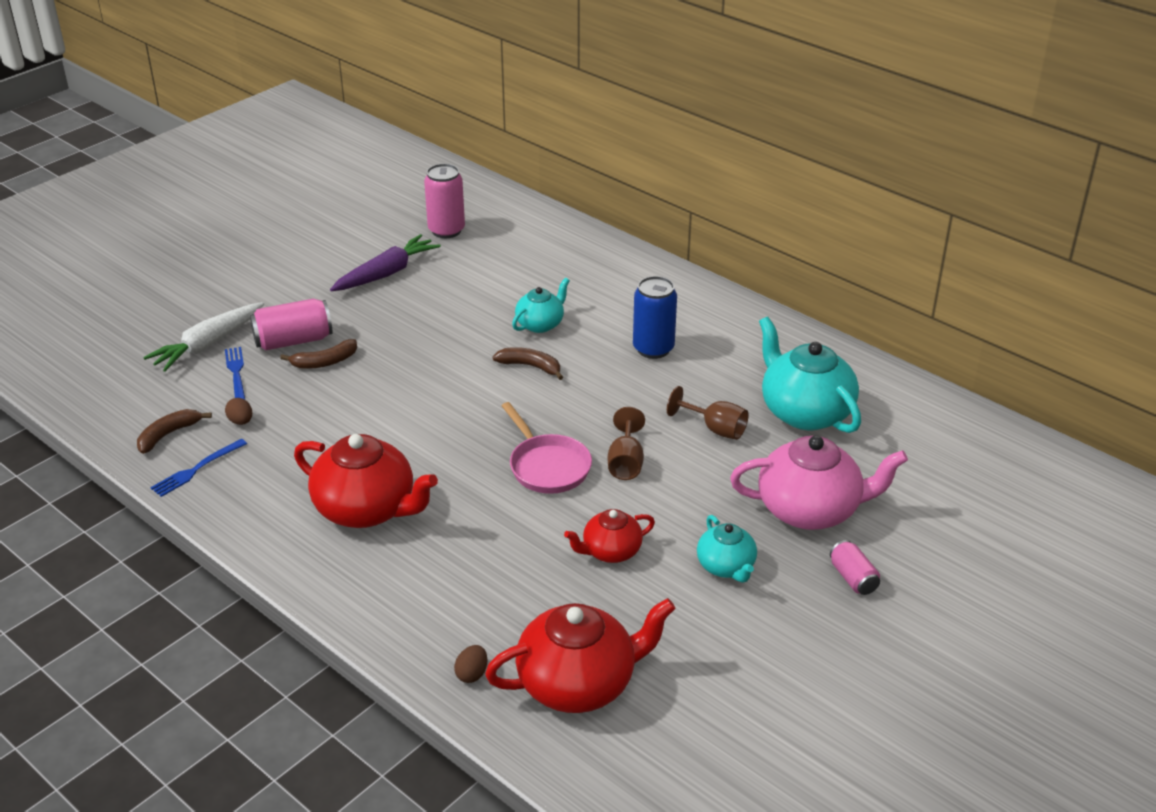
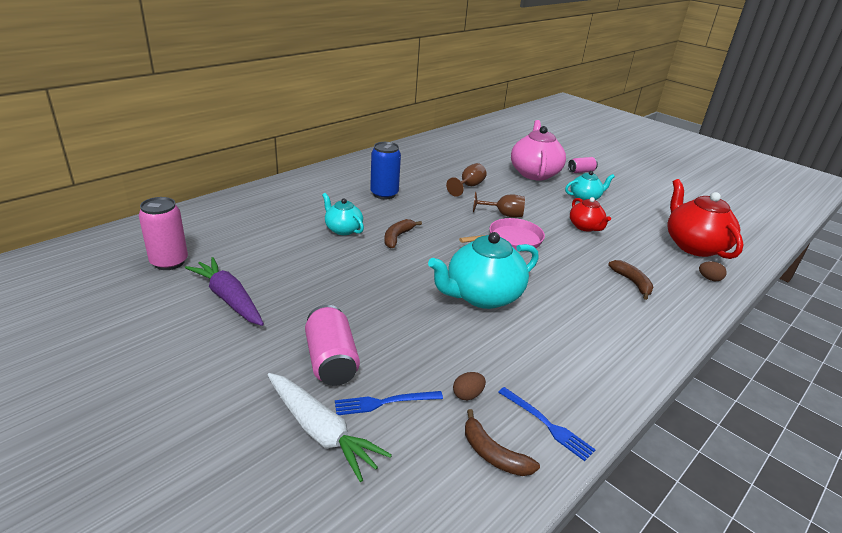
camera: 90 degrees left, 5 degrees down
brown banana [280,339,357,369] -> brown banana moved to [608,260,653,300]
red teapot [294,434,438,528] -> none
turquoise teapot [759,317,861,433] -> turquoise teapot moved to [428,232,539,309]

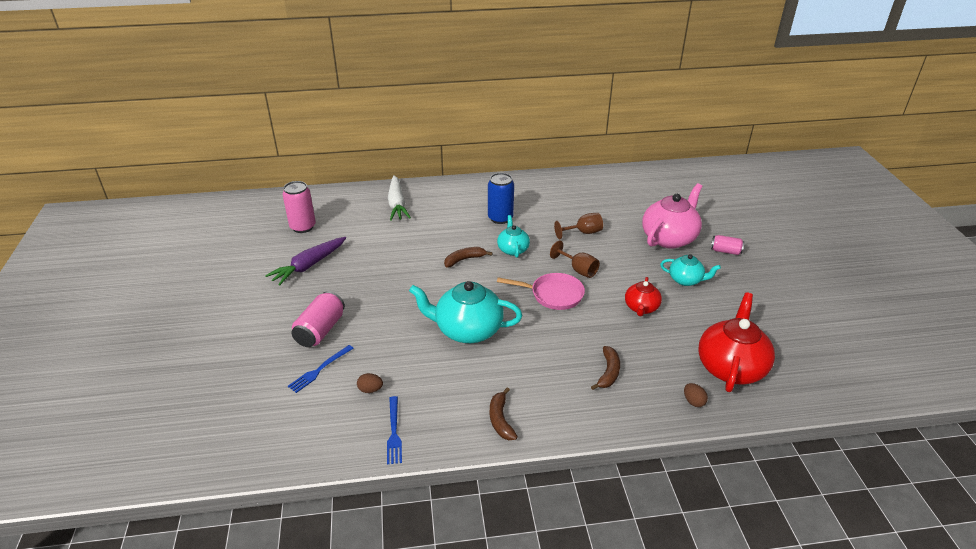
camera: 40 degrees right, 5 degrees up
purple carrot [185,257,264,326] -> purple carrot turned 135 degrees counterclockwise [265,237,346,286]
white carrot [267,373,392,482] -> white carrot moved to [388,175,411,221]
turquoise teapot [322,193,364,235] -> turquoise teapot moved to [497,215,530,258]
blue fork [335,391,443,415] -> blue fork turned 75 degrees counterclockwise [288,345,354,393]
brown banana [465,409,540,476] -> brown banana moved to [490,387,518,440]

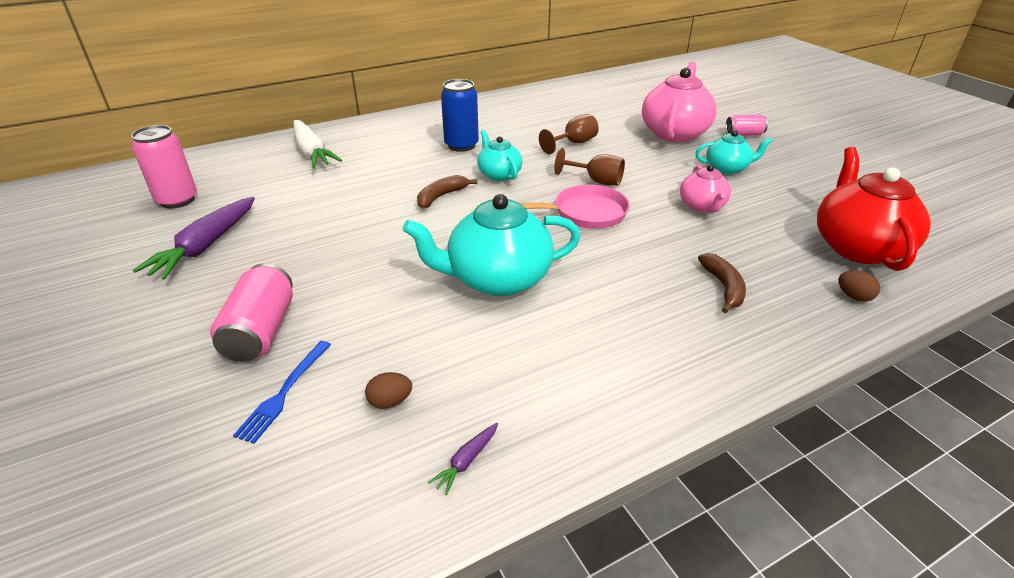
camera: 20 degrees left, 0 degrees up
blue fork [387,396,402,464] -> purple carrot [428,423,498,495]
brown banana [490,387,518,440] -> none
red teapot [625,277,662,316] -> pink teapot [680,165,731,212]

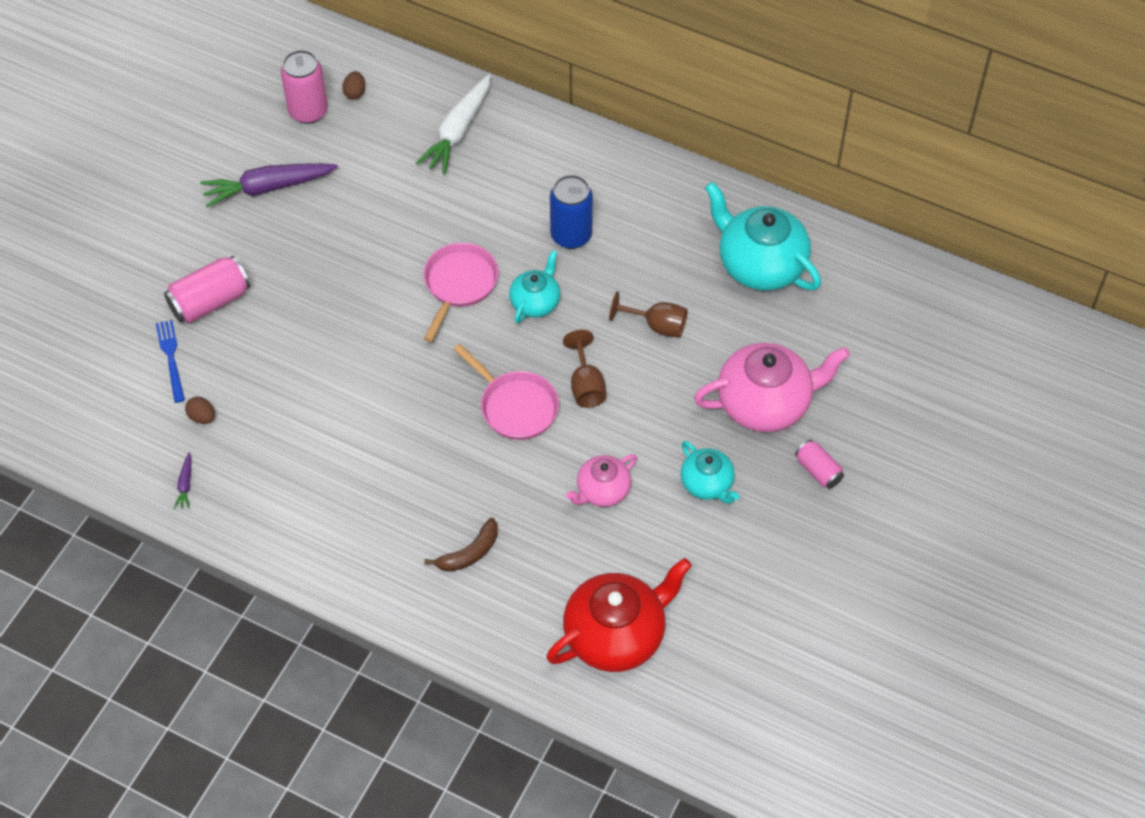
camera: 55 degrees right, 20 degrees up
blue fork [233,341,331,444] -> blue fork turned 90 degrees clockwise [156,320,185,403]
turquoise teapot [403,194,581,296] -> turquoise teapot moved to [705,182,821,291]
brown banana [417,175,478,209] -> pink pan [423,243,498,342]
purple carrot [428,423,498,495] -> purple carrot turned 90 degrees counterclockwise [174,452,192,509]
brown egg [838,270,880,302] -> brown egg moved to [342,71,365,100]

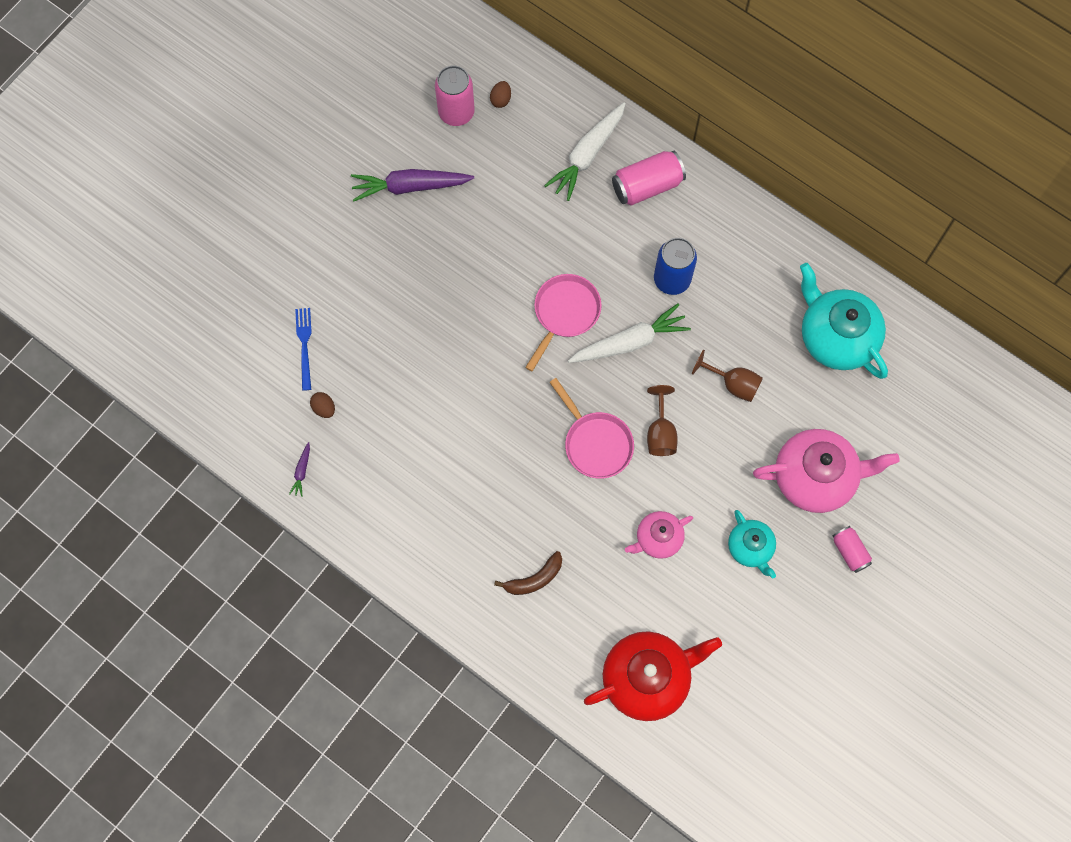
camera: 10 degrees right, 15 degrees up
pink can [164,256,250,323] -> pink can moved to [612,151,686,205]
turquoise teapot [509,250,560,323] -> white carrot [568,303,691,363]

